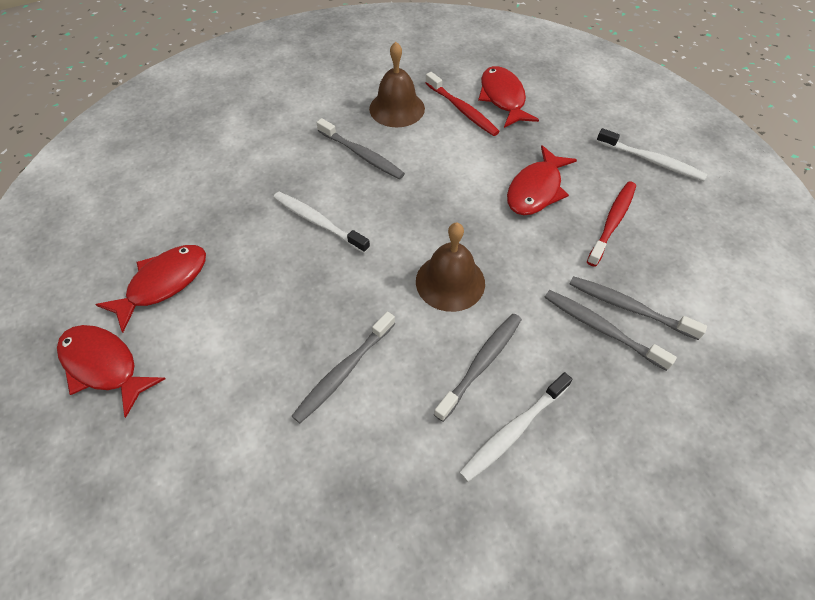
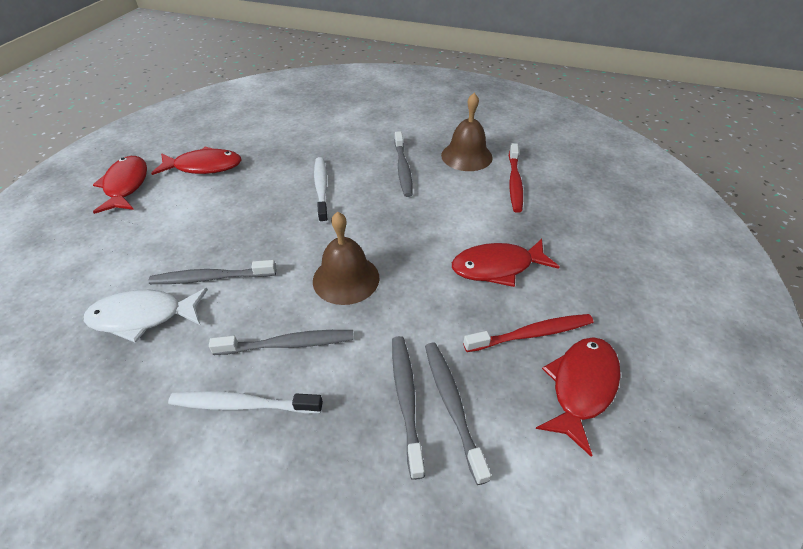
camera: 45 degrees right, 10 degrees down
red fish [478,66,539,128] -> red fish moved to [536,337,621,457]
white toothbrush [596,128,707,181] -> none
none -> white fish [84,288,208,343]

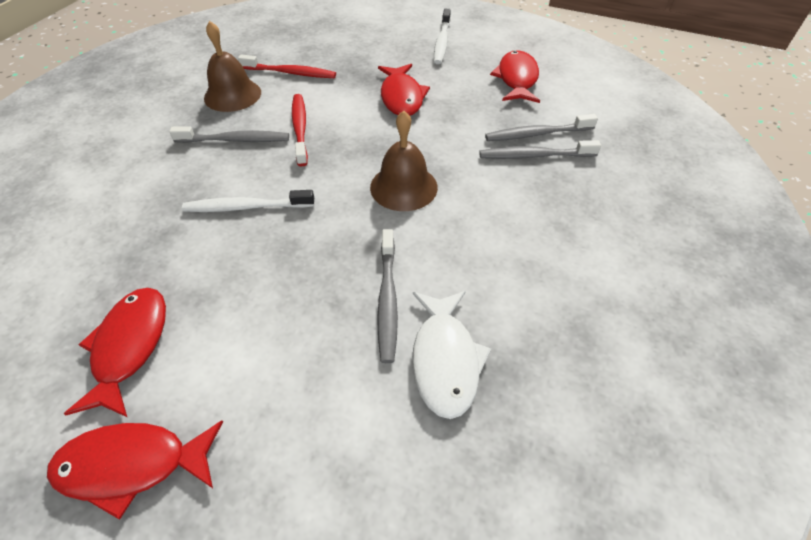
camera: 85 degrees left, 5 degrees up
white toothbrush [168,391,323,413] -> white toothbrush moved to [434,9,451,64]
grey toothbrush [209,330,354,355] -> none
red toothbrush [463,314,593,352] -> red toothbrush moved to [292,94,308,167]
red fish [536,337,621,457] -> red fish turned 60 degrees clockwise [490,50,540,103]

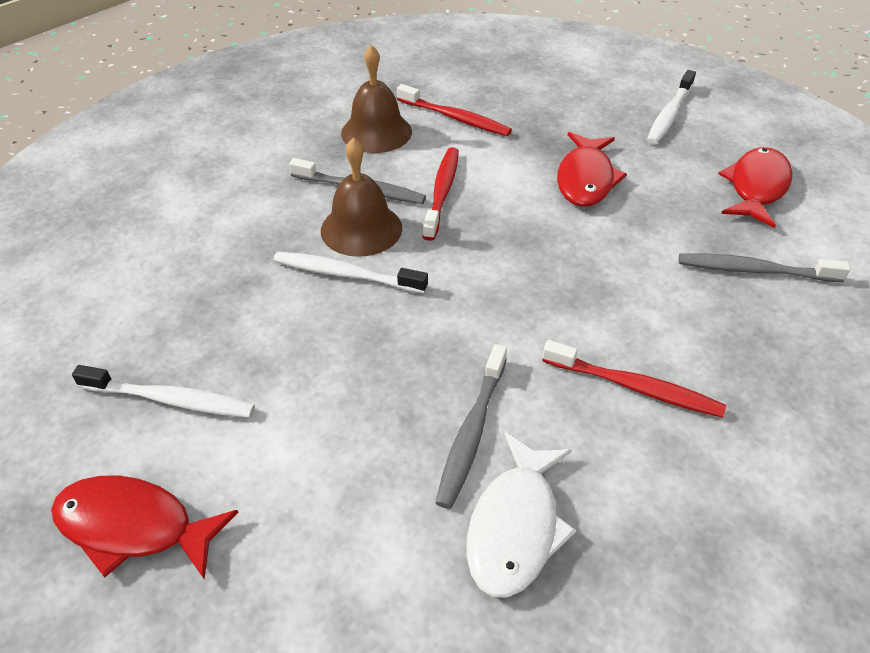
camera: 20 degrees right, 5 degrees down
red fish [64,288,166,417] -> white toothbrush [72,365,255,418]
brown bell [370,110,438,211] -> brown bell moved to [321,138,402,257]
grey toothbrush [479,140,601,159] -> none
none -> red toothbrush [542,340,726,418]

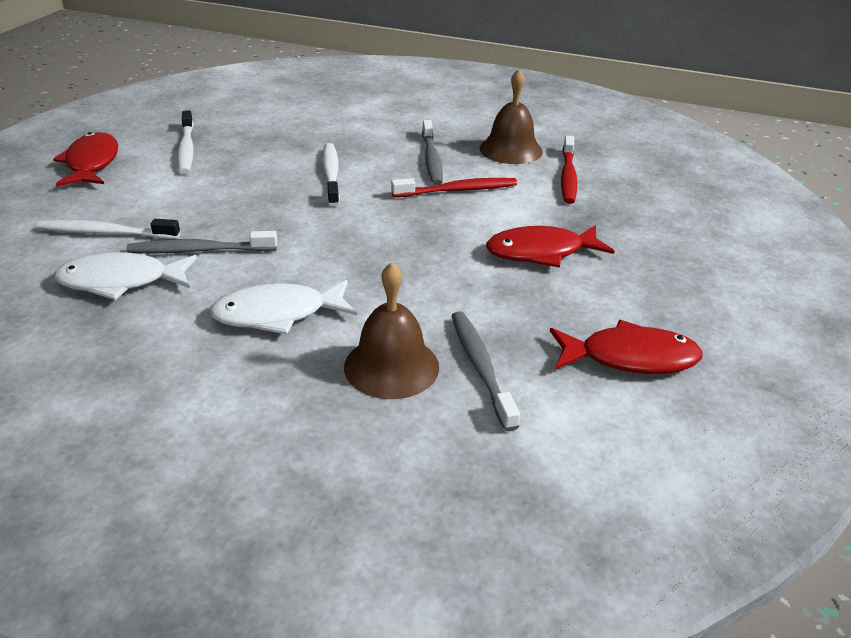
camera: 65 degrees right, 10 degrees down
brown bell [321,138,402,257] -> brown bell moved to [344,262,439,399]
red toothbrush [542,340,726,418] -> white fish [210,280,357,334]
white toothbrush [647,70,696,145] -> white toothbrush moved to [37,219,180,239]

